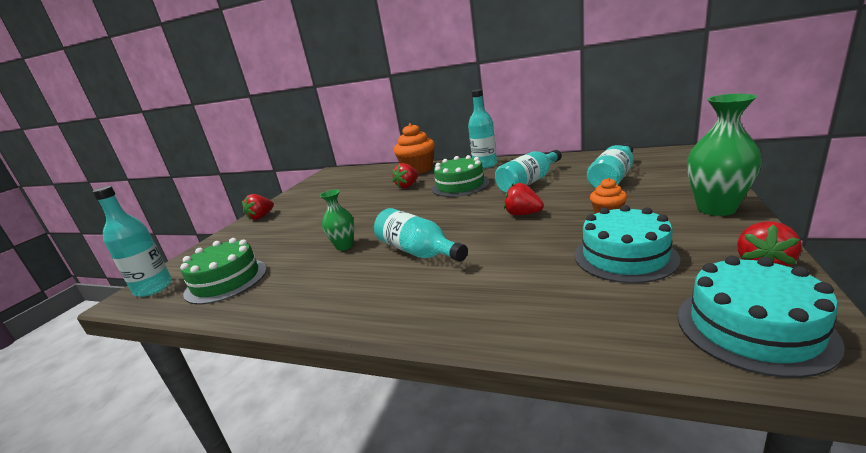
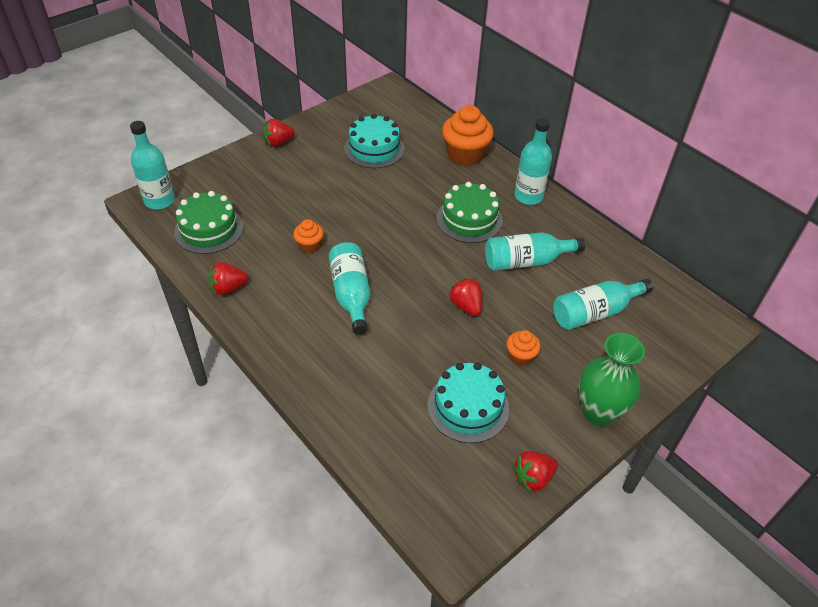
camera: 25 degrees right, 25 degrees up
green vase [320,190,354,251] -> orange cupcake [293,219,324,253]
red strawberry [392,163,419,188] -> red strawberry moved to [208,262,248,295]
turquoise cake [678,256,845,378] -> turquoise cake moved to [344,114,405,168]

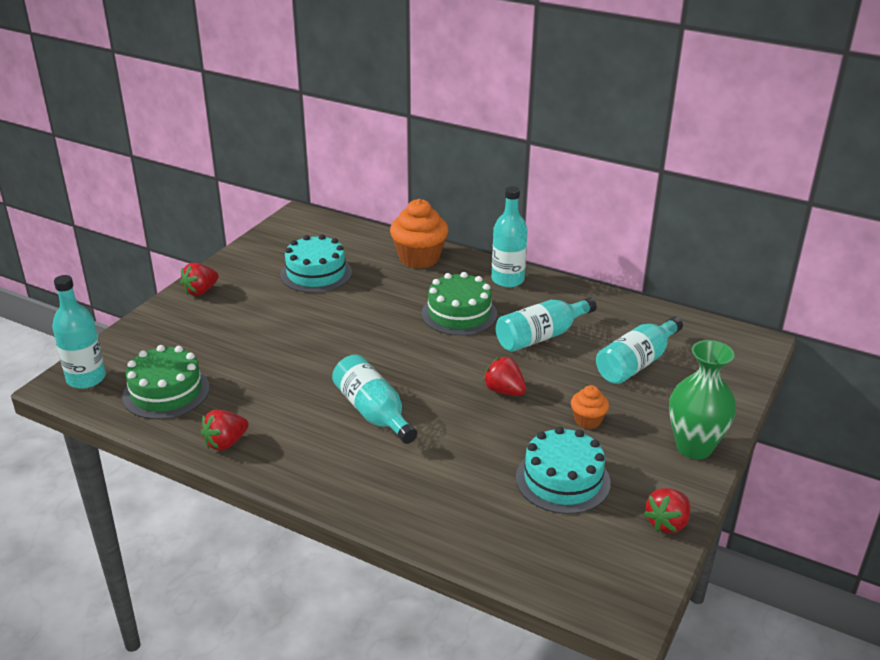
camera: 20 degrees left, 15 degrees down
orange cupcake [293,219,324,253] -> none

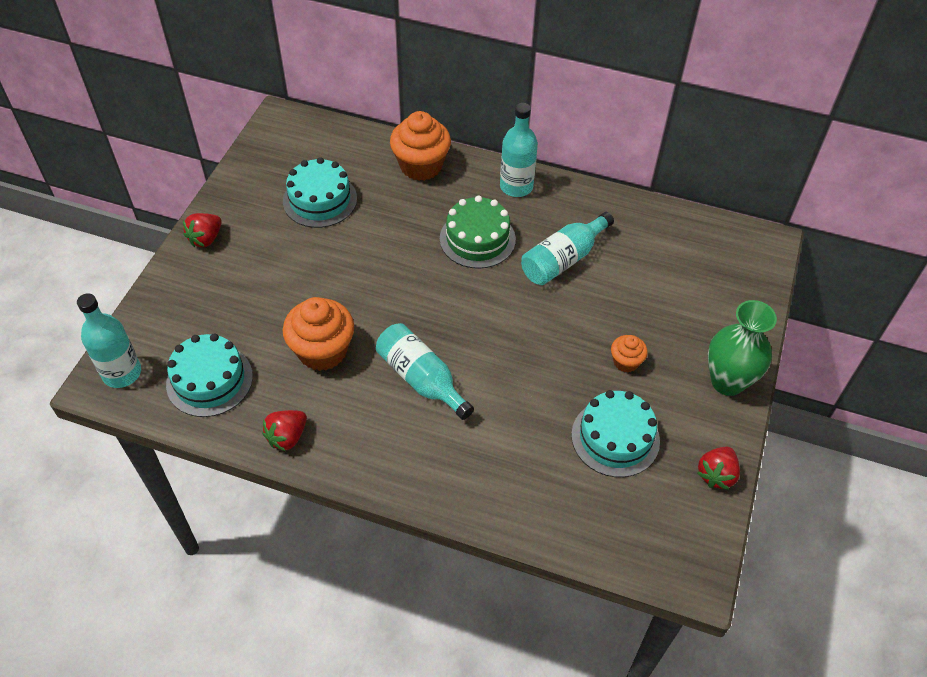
camera: 10 degrees left, 20 degrees up
green cake [122,345,210,419] -> turquoise cake [166,334,253,417]
red strawberry [483,356,526,396] -> none
turquoise bottle [596,316,683,384] -> none
none -> orange cupcake [283,297,354,371]

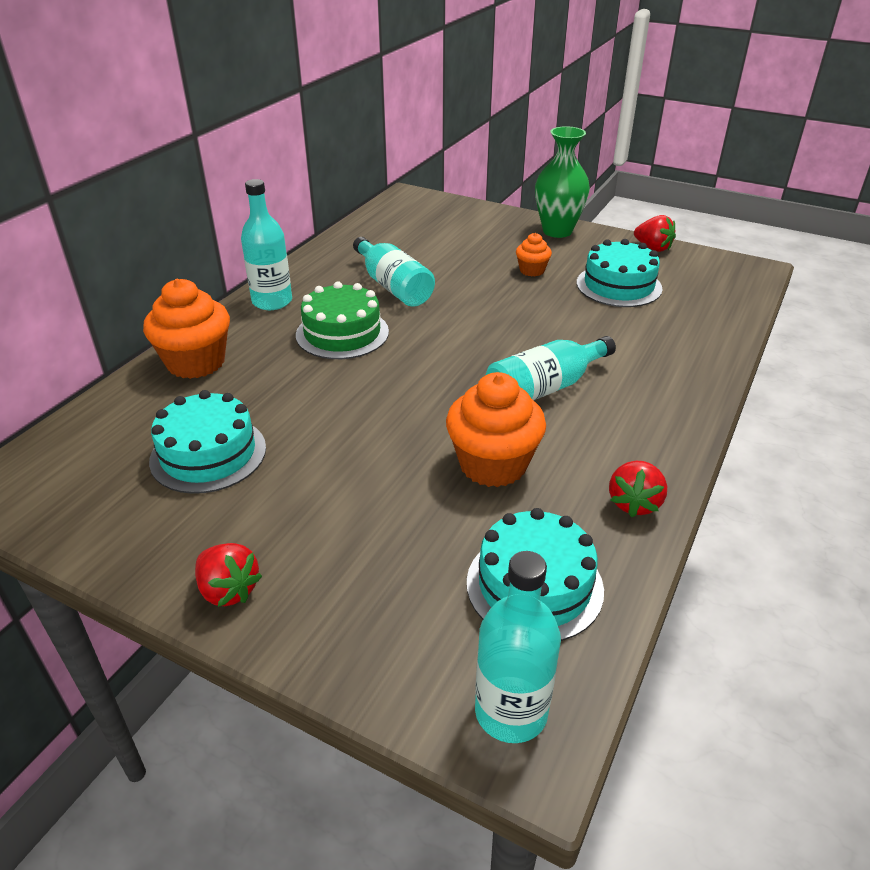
camera: 80 degrees left, 15 degrees down
red strawberry [262,410,307,451] -> red strawberry turned 60 degrees clockwise [609,461,667,517]

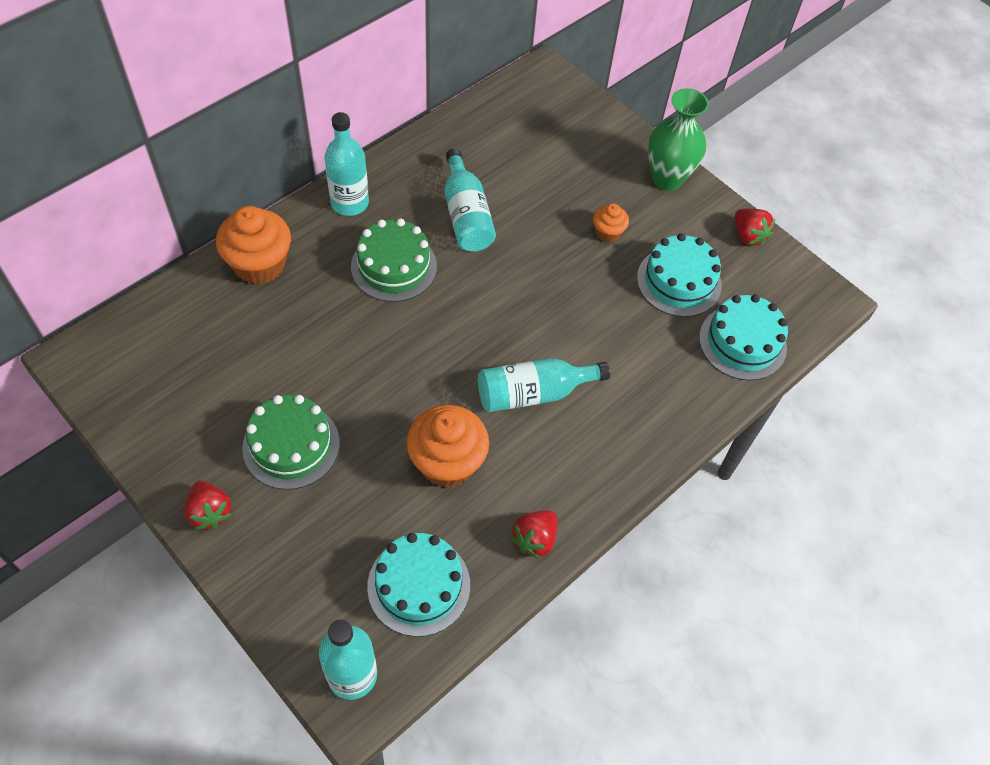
camera: 15 degrees right, 20 degrees up
turquoise cake [149,390,266,494] -> turquoise cake moved to [699,294,788,381]
none -> green cake [242,395,340,490]

